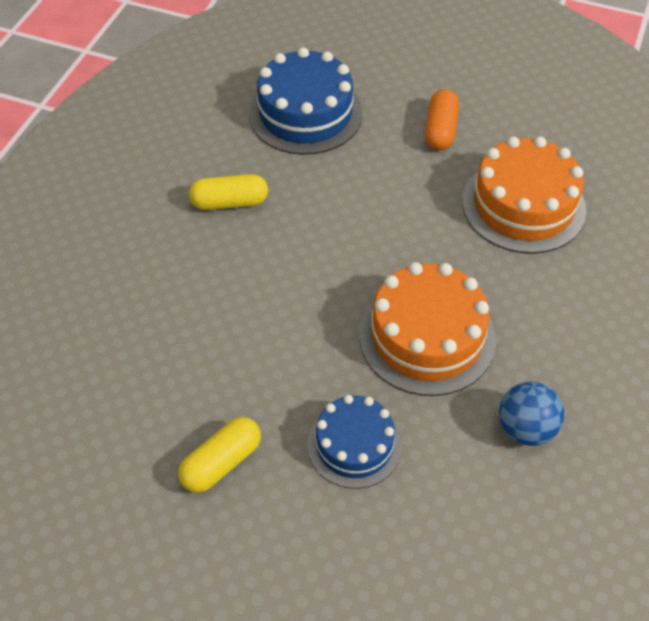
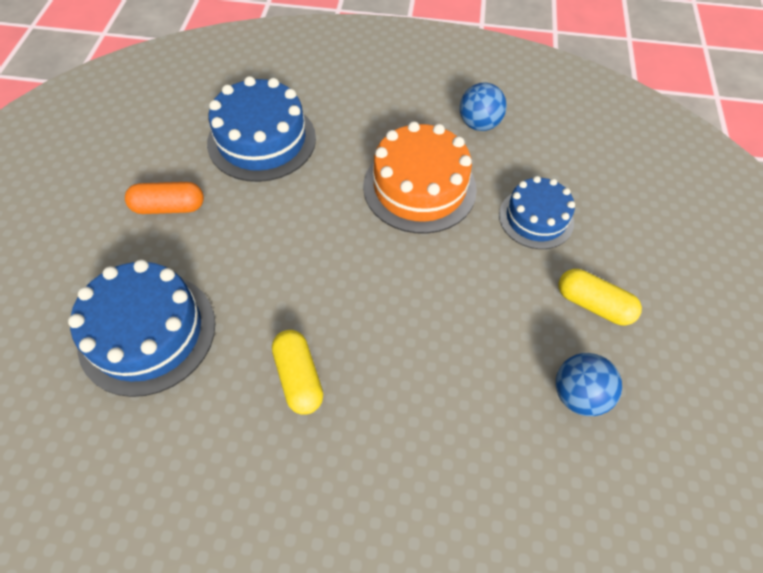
camera: 105 degrees left, 5 degrees up
orange cake [462,136,586,254] -> blue cake [207,76,316,182]
none -> blue ball [556,353,622,416]

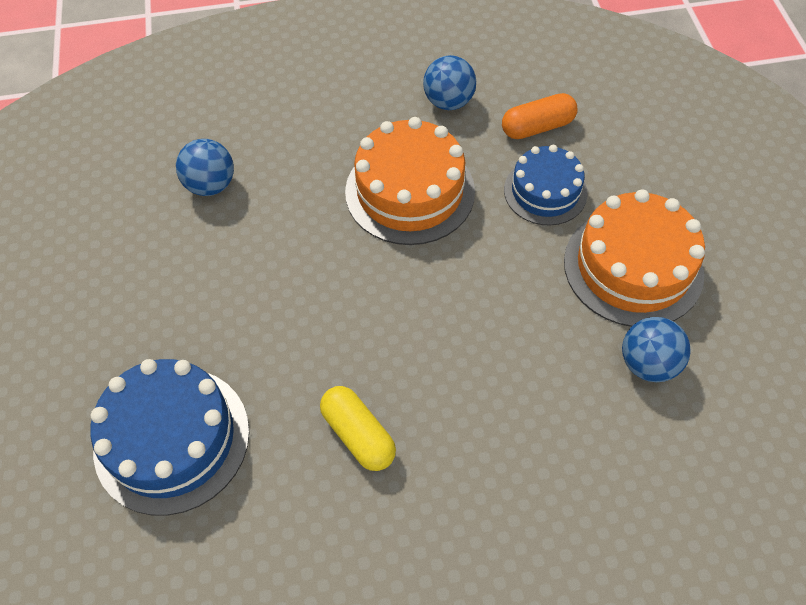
camera: 15 degrees left, 0 degrees up
orange capsule [125,182,204,214] -> orange capsule moved to [502,93,578,139]
blue cake [207,76,316,182] -> blue ball [176,139,234,196]
yellow capsule [559,269,642,325] -> orange cake [564,189,705,327]

